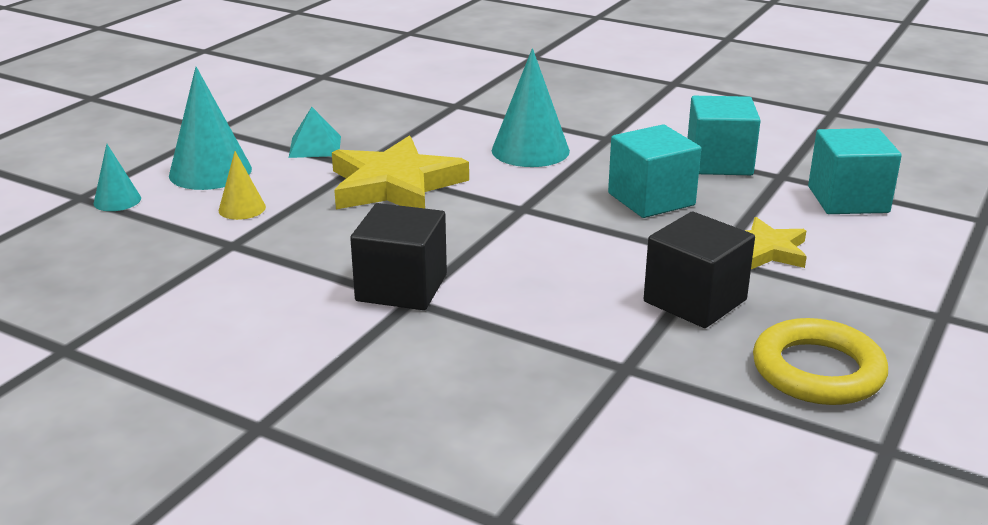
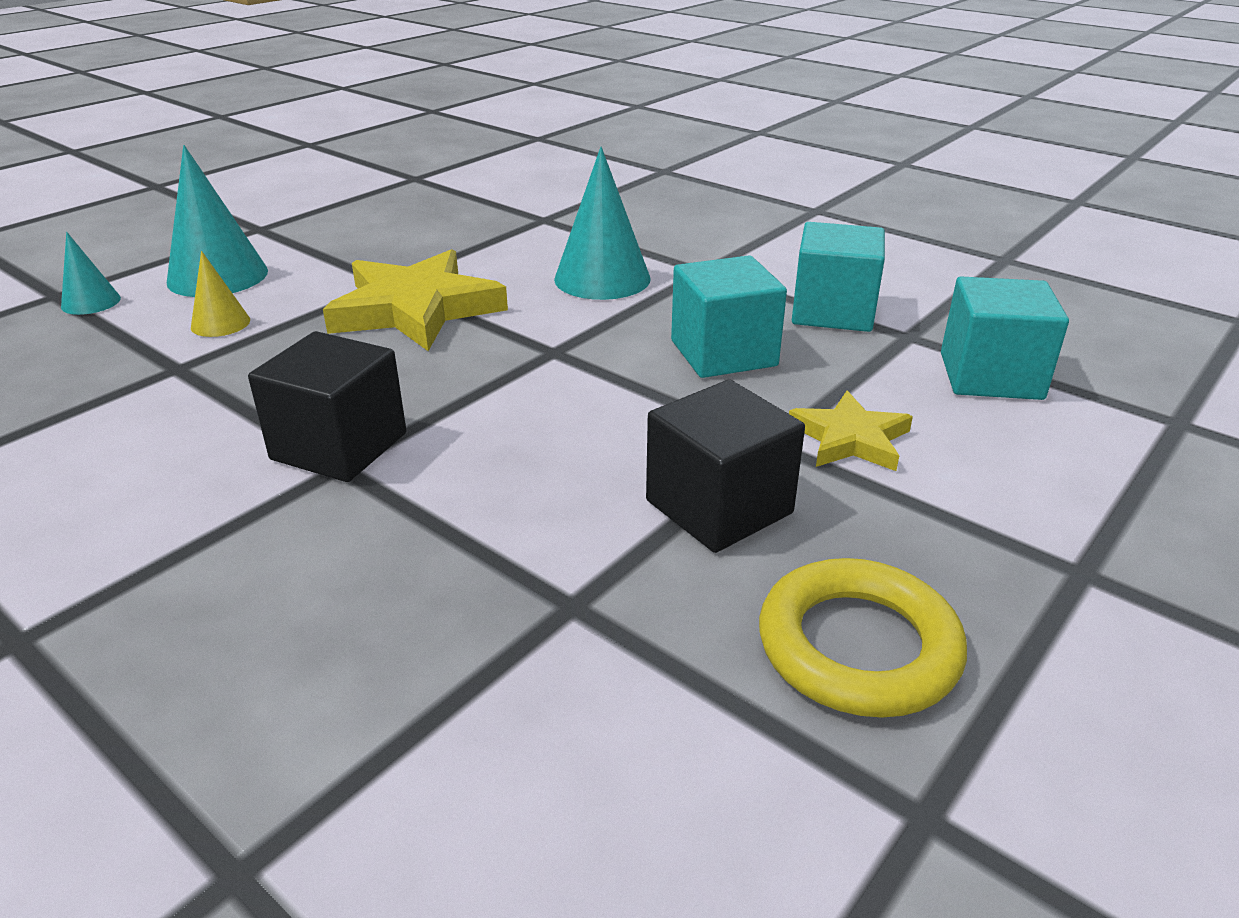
camera: 10 degrees right, 5 degrees up
turquoise pyramid [289,107,341,158] -> none

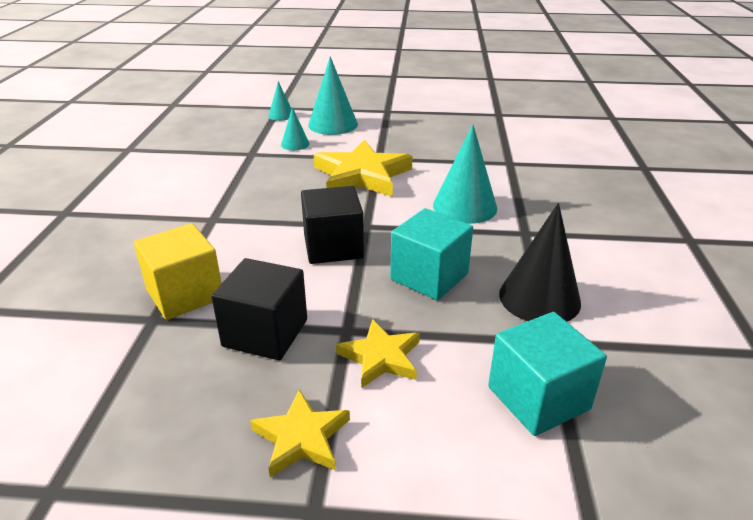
camera: 55 degrees right, 0 degrees up
yellow cone [191,251,250,337] -> turquoise cone [281,107,310,150]
black cube [248,331,406,482] -> black cube moved to [301,186,364,264]
yellow ring [759,558,967,718] -> none
turquoise cube [792,222,885,332] -> black cone [499,203,581,322]
none -> yellow cube [134,223,222,320]
none -> yellow star [250,389,350,478]

